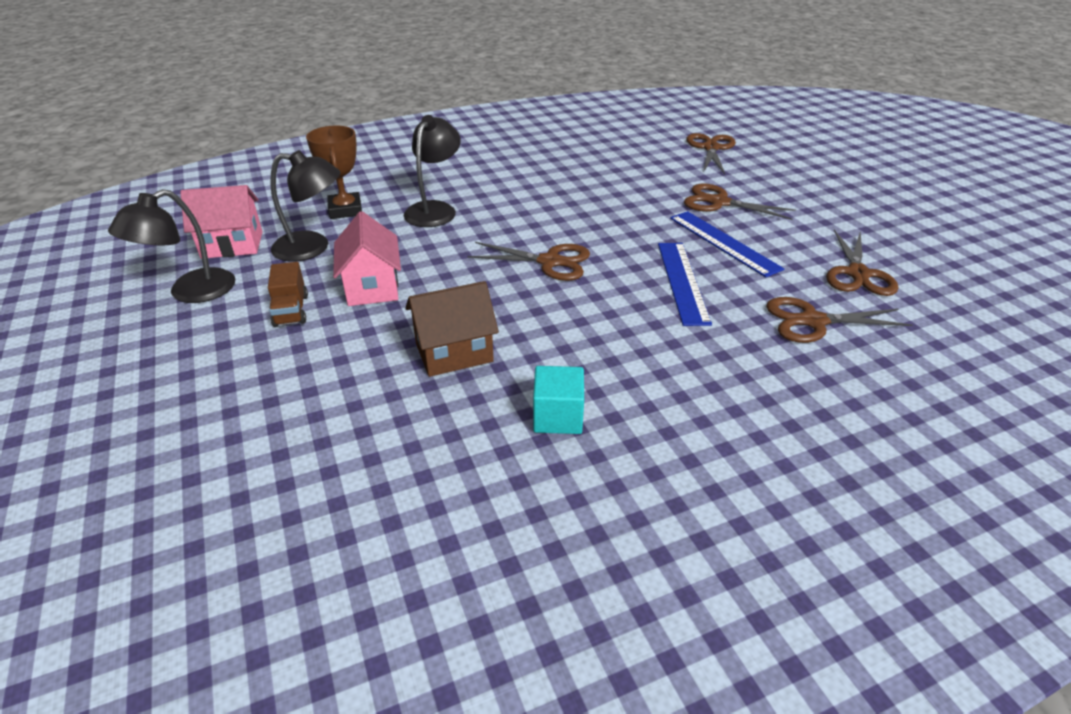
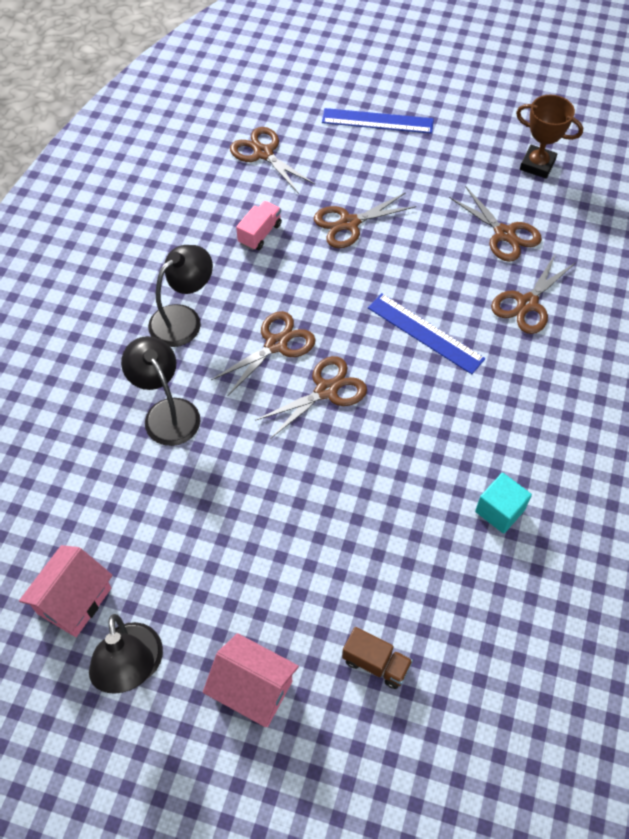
camera: 50 degrees left, 20 degrees up
brown truck [268,262,308,327] -> brown truck moved to [342,627,413,689]
black lamp [270,150,341,262] -> black lamp moved to [148,245,213,347]
brown trophy [306,125,362,219] -> brown trophy moved to [516,95,583,179]
pink house [333,211,401,306] -> pink house moved to [203,633,299,727]
brown house [405,281,499,377] -> none
blue ruler [670,211,784,277] -> blue ruler moved to [322,108,434,134]
none -> brown scissors [211,311,315,396]
none -> pink truck [236,201,282,250]

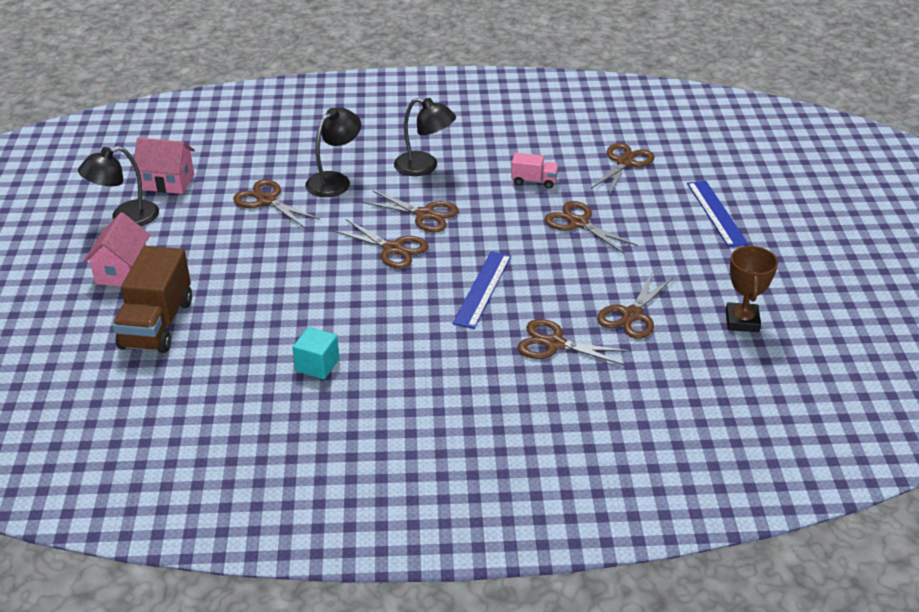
camera: 70 degrees right, 20 degrees down
brown truck [342,627,413,689] -> brown truck [112,246,192,353], size x1.98
none -> brown scissors [233,180,320,228]

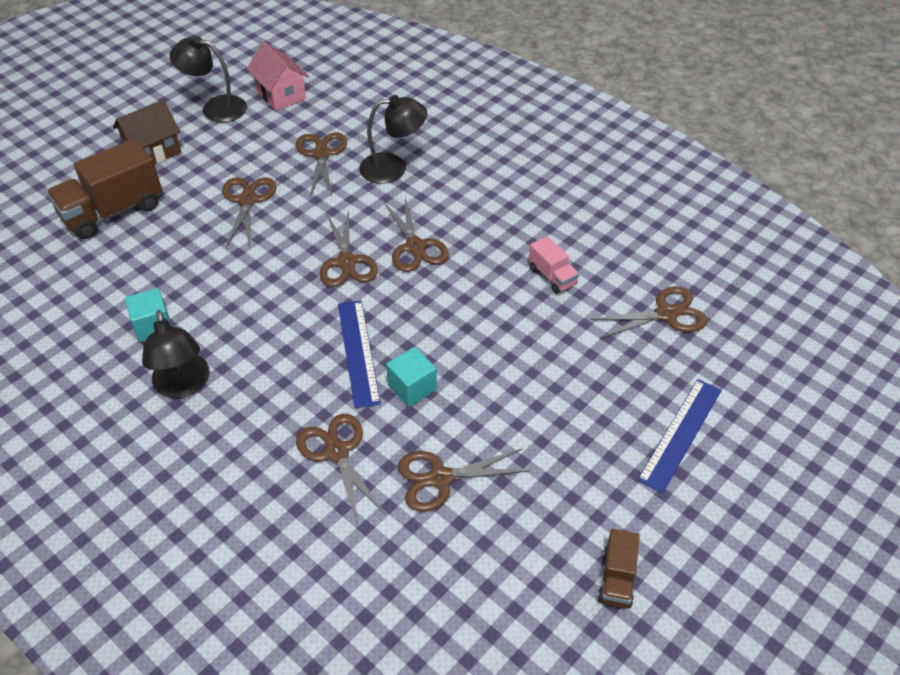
camera: 45 degrees right, 10 degrees up
pink house [83,212,150,286] -> brown house [113,100,181,164]
black lamp [394,98,456,176] -> black lamp moved to [142,310,210,398]
blue ruler [453,251,511,329] -> blue ruler turned 75 degrees counterclockwise [338,300,381,408]
brown scissors [545,201,638,254] -> brown scissors moved to [222,177,277,247]
brown trophy [725,245,778,332] -> none
none -> turquoise cube [386,347,437,407]
none -> brown truck [598,529,640,608]

